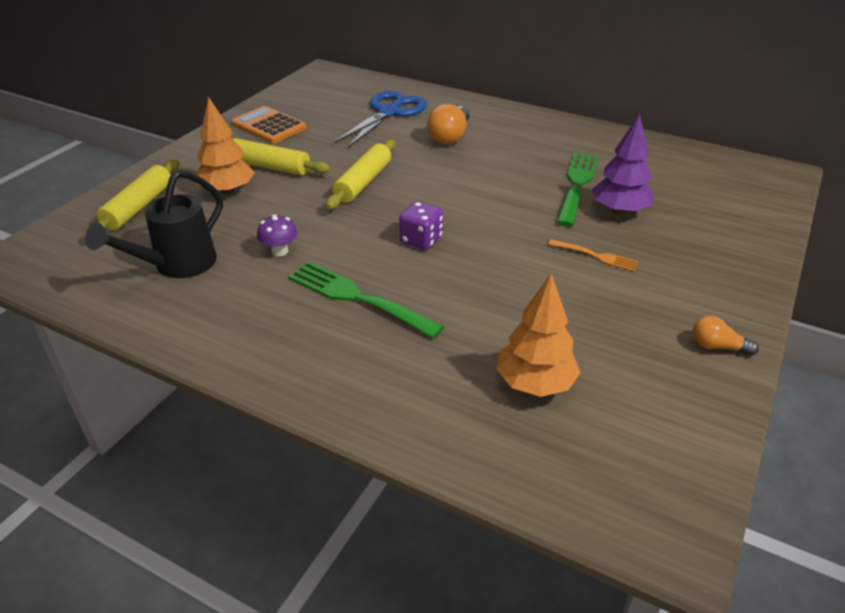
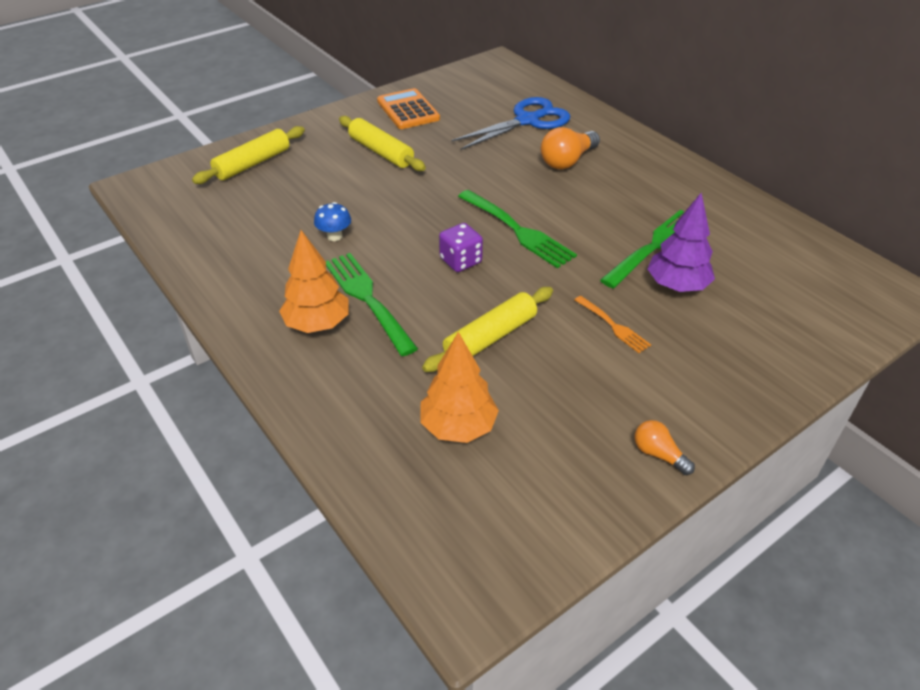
camera: 25 degrees right, 5 degrees up
black watering can [85,170,223,278] -> none
orange tree [195,97,255,195] -> orange tree moved to [279,230,348,333]
purple mushroom [257,214,298,256] -> blue mushroom [314,202,351,241]
yellow rolling pin [326,139,395,209] -> yellow rolling pin moved to [422,287,553,372]
none -> green fork [458,190,577,268]

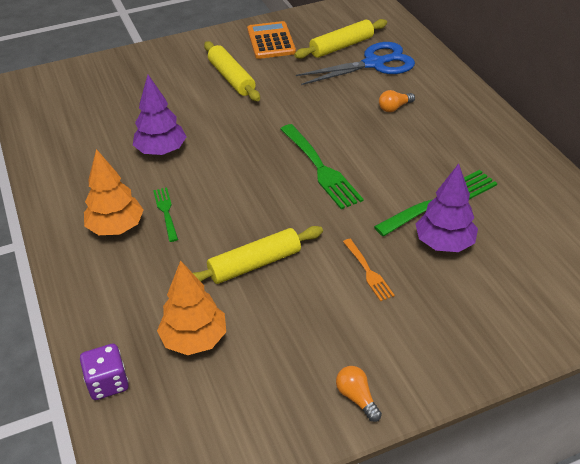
camera: 15 degrees right, 0 degrees up
yellow rolling pin [192,126,305,184] -> yellow rolling pin moved to [294,19,387,59]
blue mushroom [314,202,351,241] -> purple tree [133,75,187,155]
green fork [325,253,418,356] -> green fork [153,188,178,242], size x0.55
purple dice [439,223,483,272] -> purple dice moved to [80,344,129,400]
orange light bulb [541,127,600,170] -> orange light bulb [379,90,415,112], size x0.58

